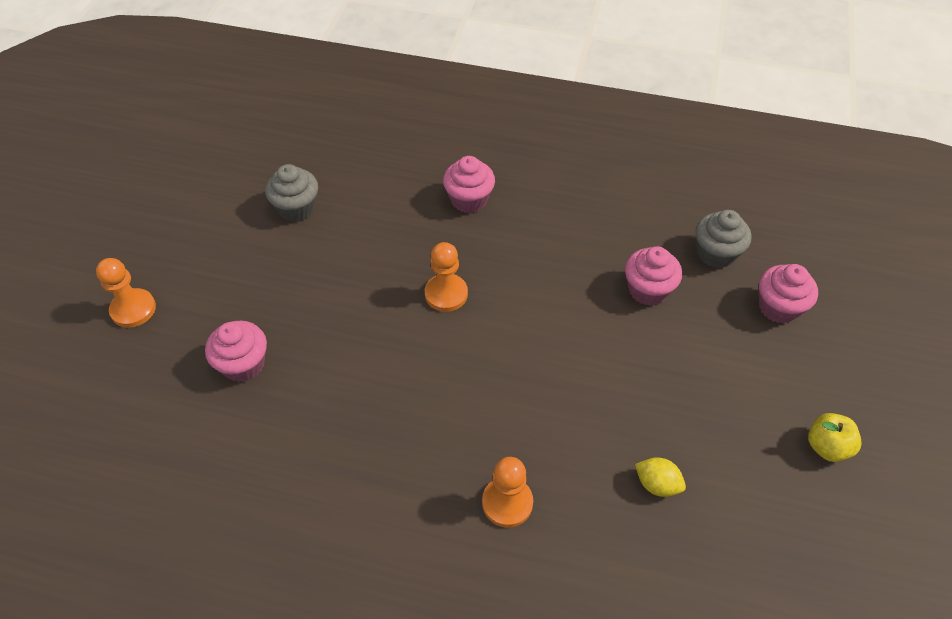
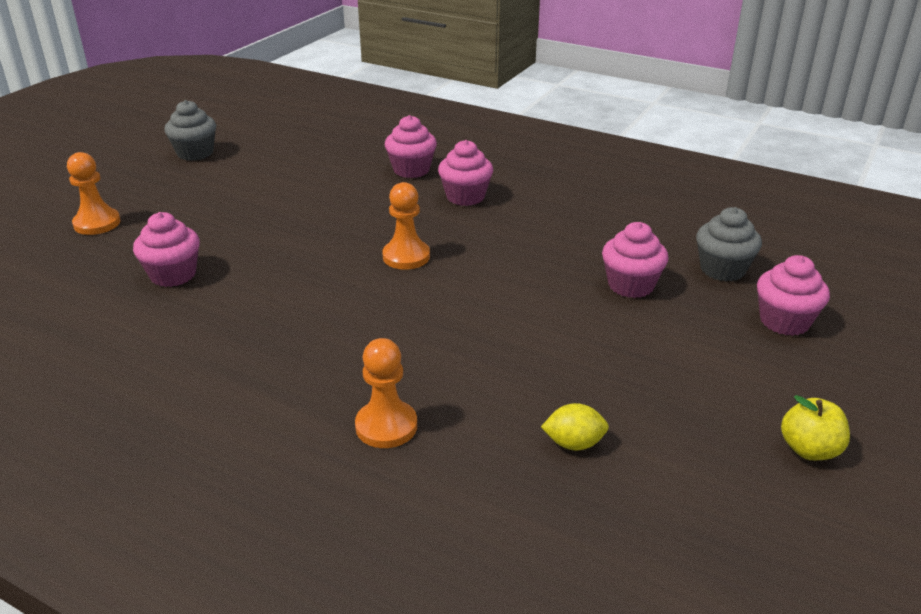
camera: 15 degrees right, 20 degrees down
grey cupcake [265,164,318,222] -> grey cupcake moved to [164,100,216,161]
yellow lemon [635,457,686,497] -> yellow lemon turned 45 degrees counterclockwise [541,403,609,451]
none -> pink cupcake [385,115,437,178]

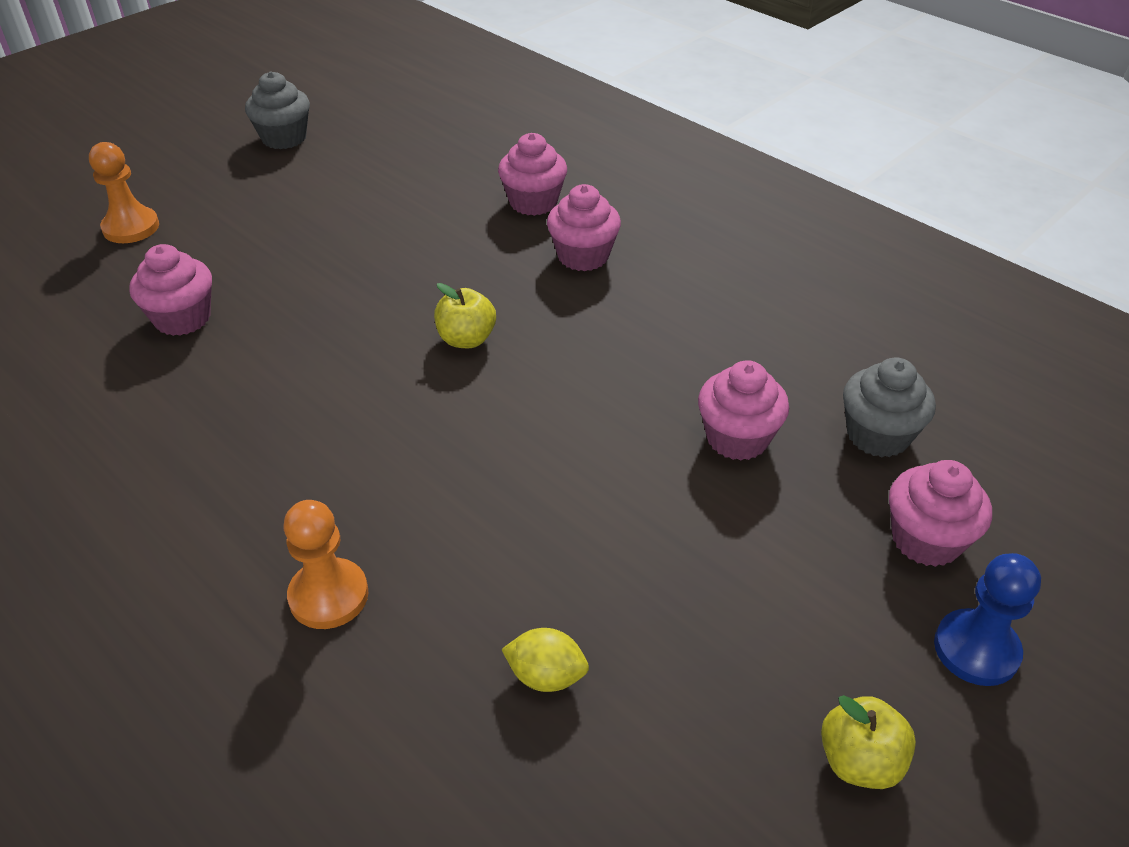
camera: 15 degrees right, 10 degrees up
orange pawn [382,182,430,270] -> yellow apple [434,283,496,348]
none -> blue pawn [934,553,1041,686]

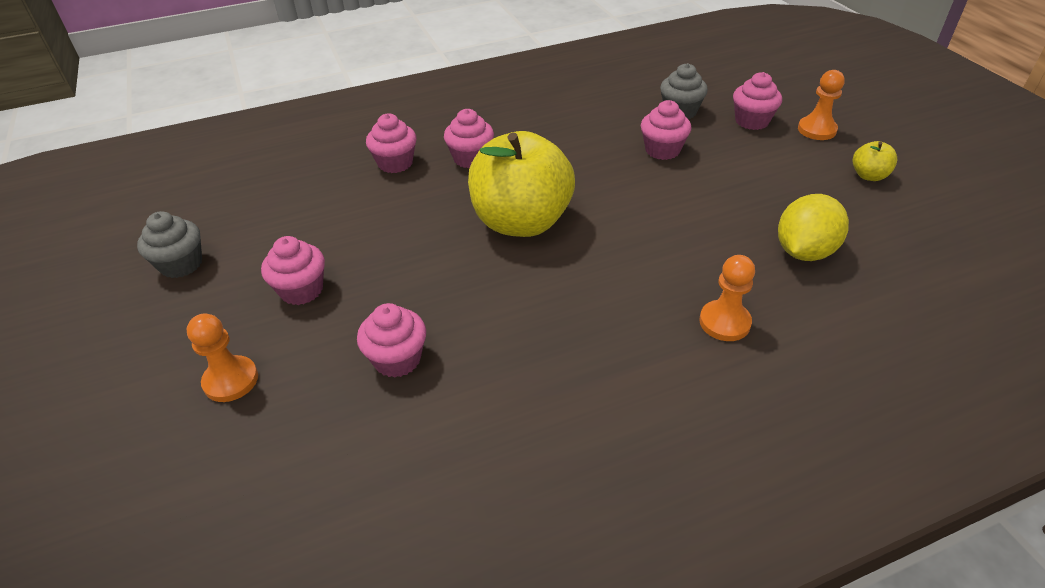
camera: 65 degrees left, 0 degrees up
yellow apple [434,283,496,348] -> yellow apple [468,131,575,237], size x2.44
yellow lemon [501,628,589,692] -> yellow lemon [778,194,849,261], size x1.89
blue pawn [934,553,1041,686] -> orange pawn [798,70,845,140]
none -> pink cupcake [261,236,325,305]

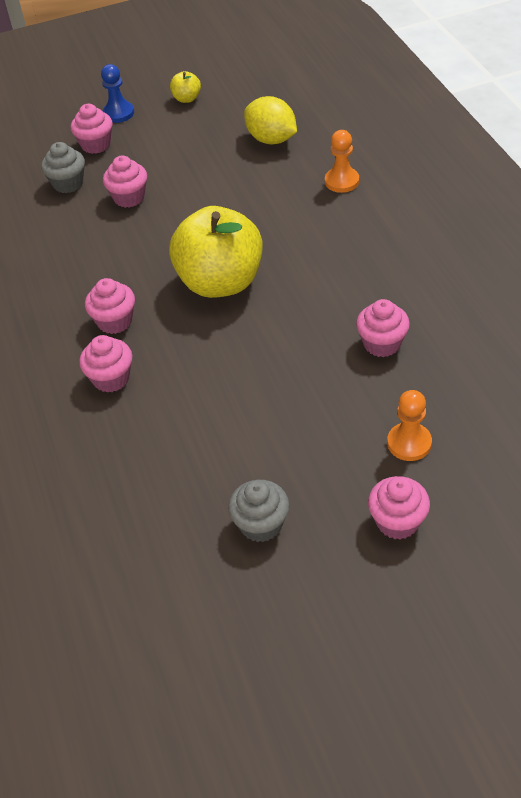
camera: 85 degrees left, 5 degrees up
pink cupcake [261,236,325,305] -> pink cupcake moved to [368,476,430,540]
orange pawn [798,70,845,140] -> blue pawn [101,64,134,123]

